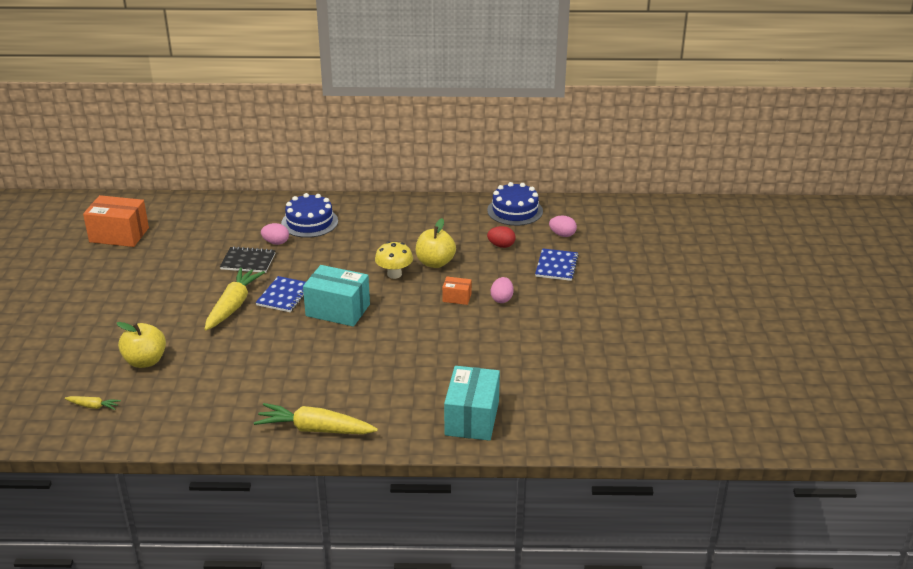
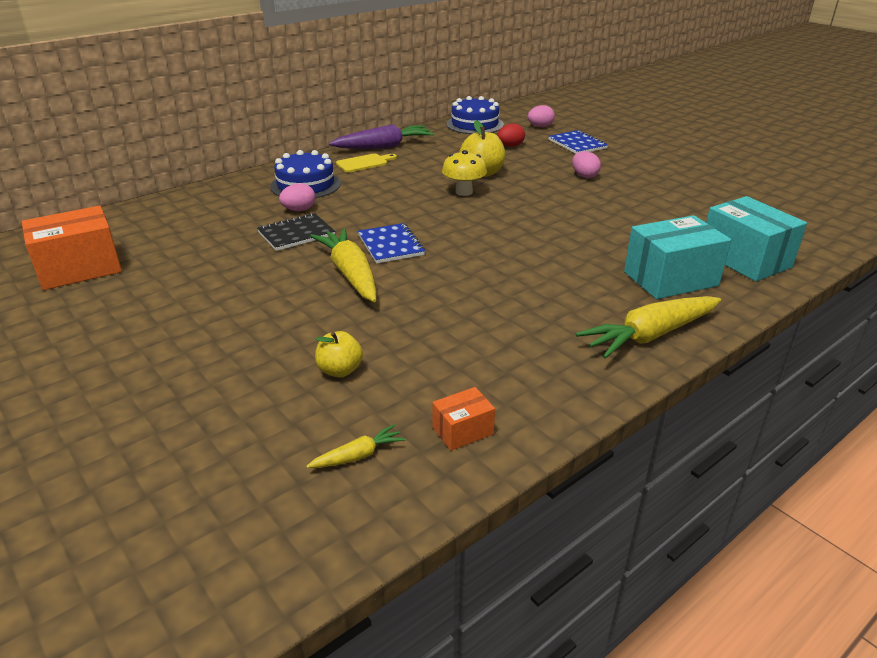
camera: 40 degrees left, 0 degrees up
yellow apple [117,322,166,368] -> yellow apple [315,331,363,377], size x0.64
turquoise box [303,265,370,327] -> turquoise box moved to [624,215,731,299]
orange box [442,277,472,305] -> orange box moved to [432,387,495,451]
none -> purple carrot [329,124,434,149]
none -> yellow cutting board [336,153,397,173]

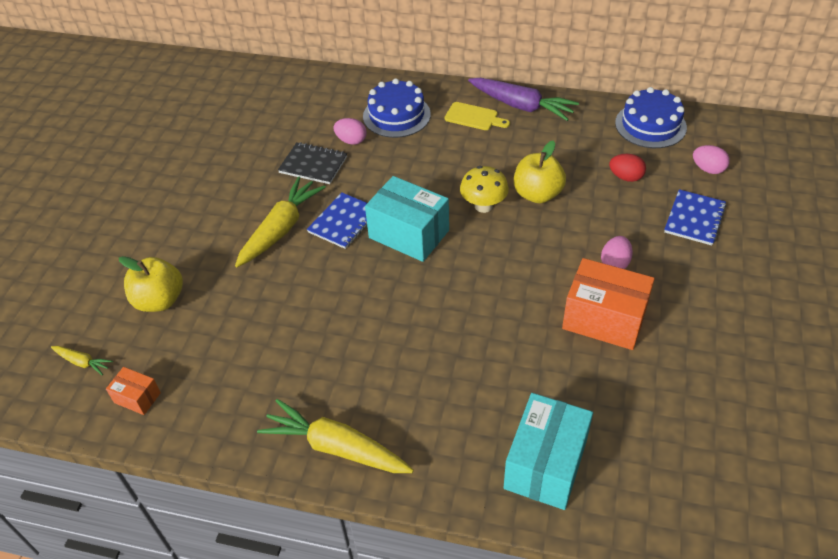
camera: 55 degrees right, 15 degrees up
orange box [22,206,122,290] -> orange box moved to [562,258,655,350]
yellow apple [315,331,363,377] -> yellow apple [119,256,183,312], size x1.56
turquoise box [624,215,731,299] -> turquoise box moved to [365,176,449,262]

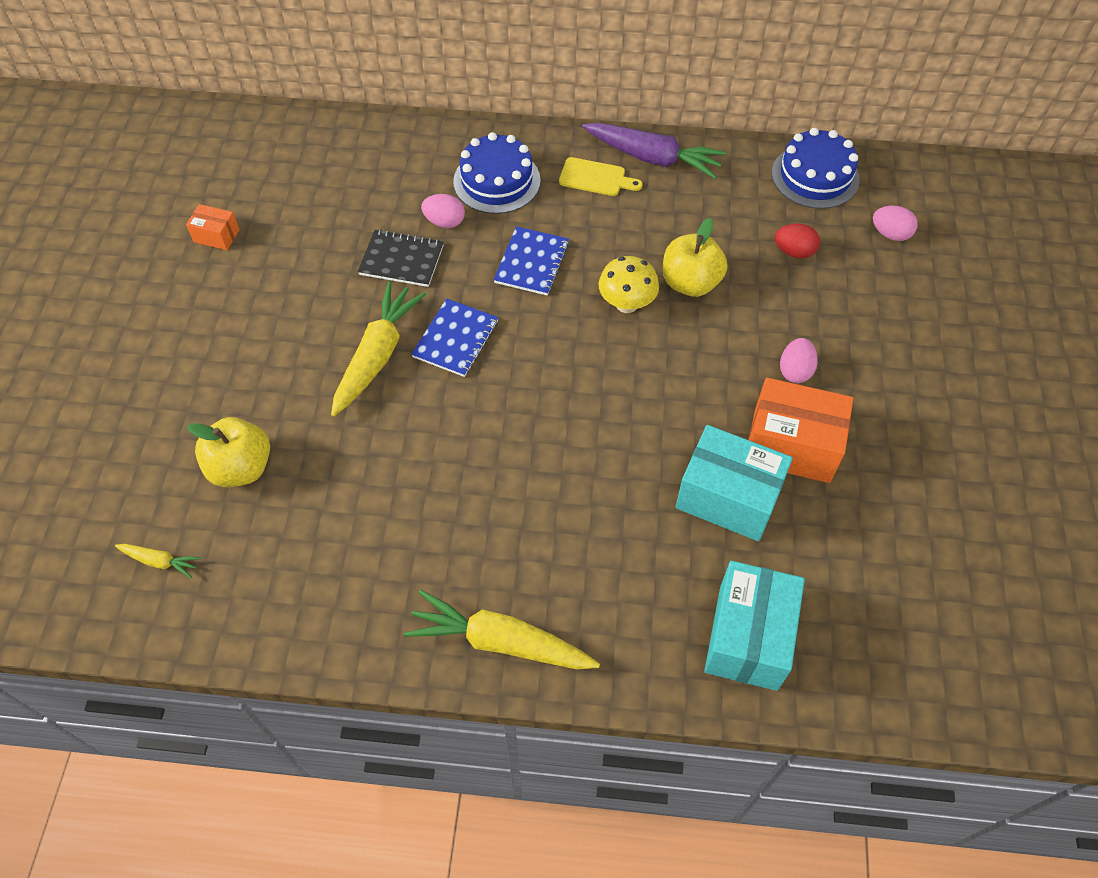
camera: 10 degrees left, 10 degrees up
orange box [106,367,161,415] -> orange box moved to [186,204,240,250]
turquoise box [365,176,449,262] -> turquoise box moved to [676,425,793,541]
blue notebook [664,189,727,245] -> blue notebook moved to [493,226,569,296]

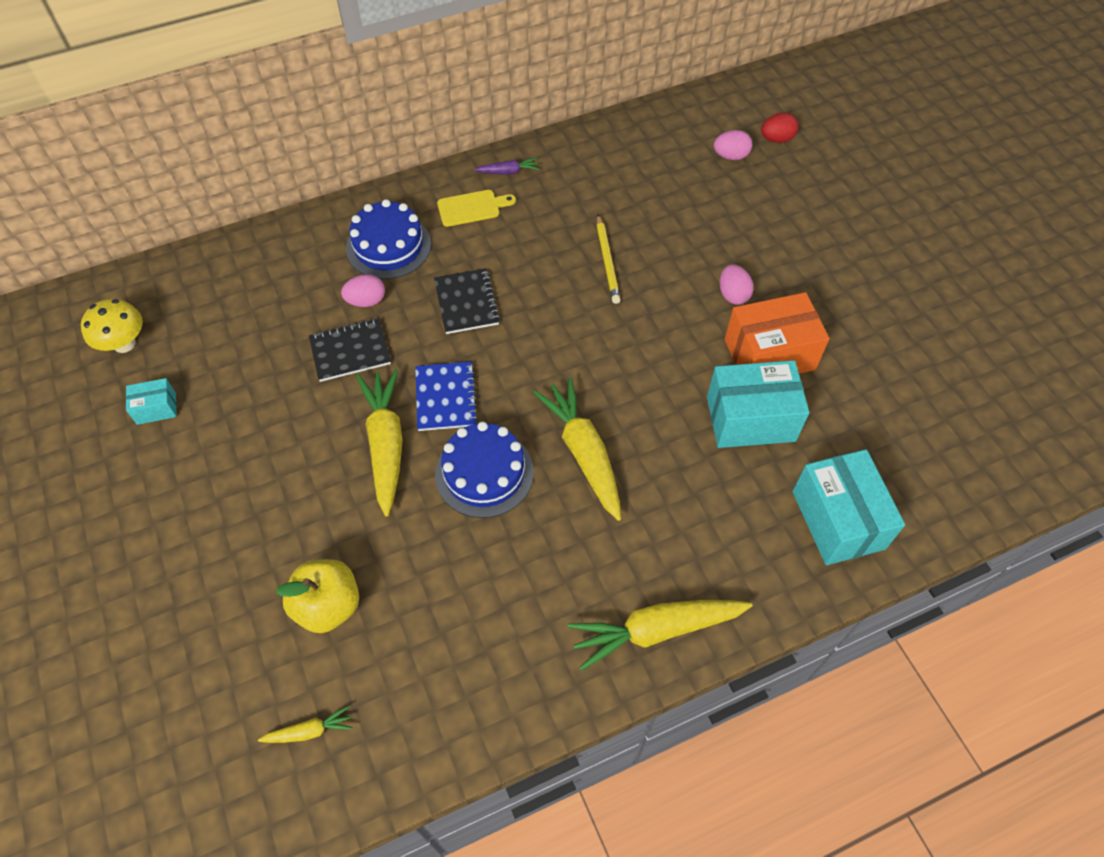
camera: 30 degrees left, 0 degrees up
orange box [186,204,240,250] -> turquoise box [126,378,177,425]
blue notebook [493,226,569,296] -> black notebook [434,268,500,334]
purple carrot [583,123,727,179] -> purple carrot [474,158,540,175], size x0.48
yellow mushroom [598,256,659,313] -> yellow mushroom moved to [81,299,143,353]
yellow apple [663,218,727,297] -> yellow pencil [597,214,620,304]
blue cake [772,128,860,209] -> blue cake moved to [435,421,534,518]
red egg [775,224,820,258] -> red egg moved to [761,113,798,143]
none -> yellow carrot [533,378,621,521]

